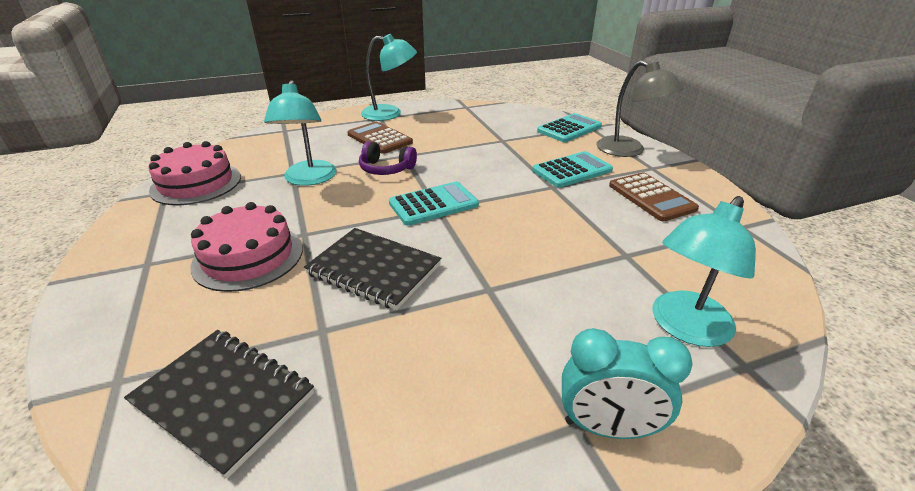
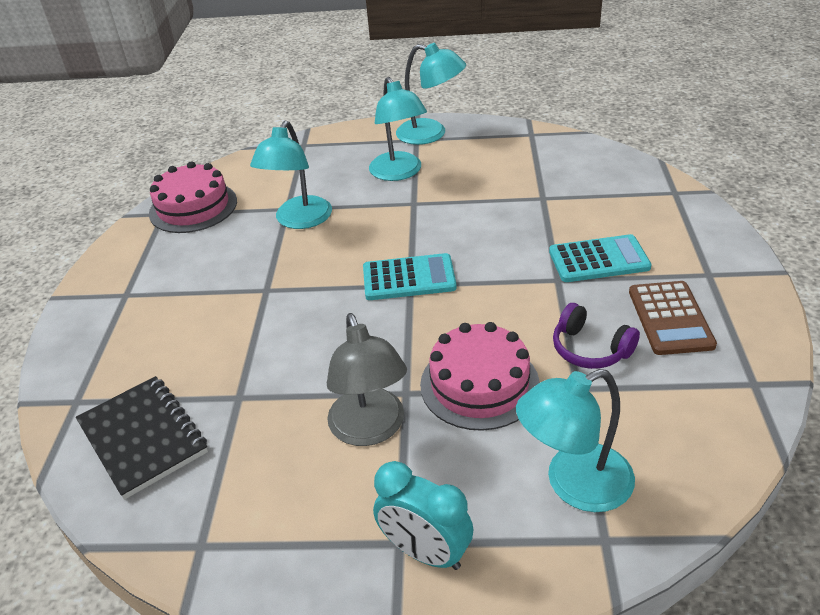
camera: 25 degrees right, 5 degrees up
pink cake [190,202,303,292] -> pink cake moved to [420,322,540,431]
black notebook [304,228,441,310] -> none
brown calculator [347,122,413,154] -> turquoise lamp [369,77,427,181]
purple headphones [359,141,417,175] -> purple headphones moved to [553,303,640,369]
turquoise calculator [537,113,602,142] -> none
grey lamp [597,60,683,157] -> grey lamp moved to [327,313,407,446]

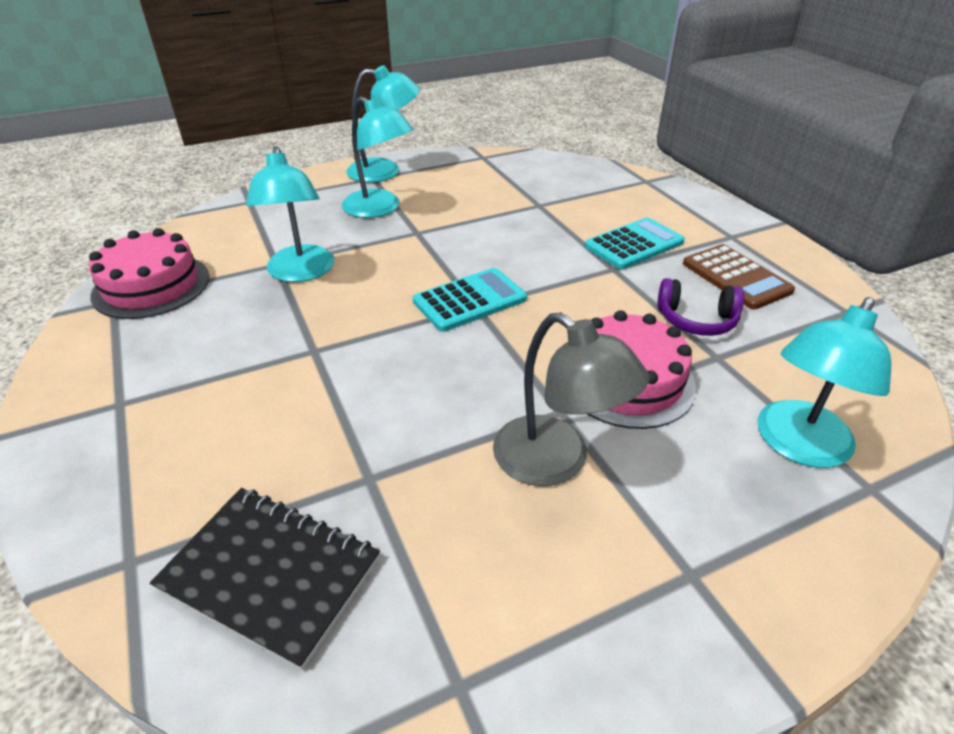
camera: 30 degrees left, 0 degrees up
turquoise clock [373,461,473,570] -> none

